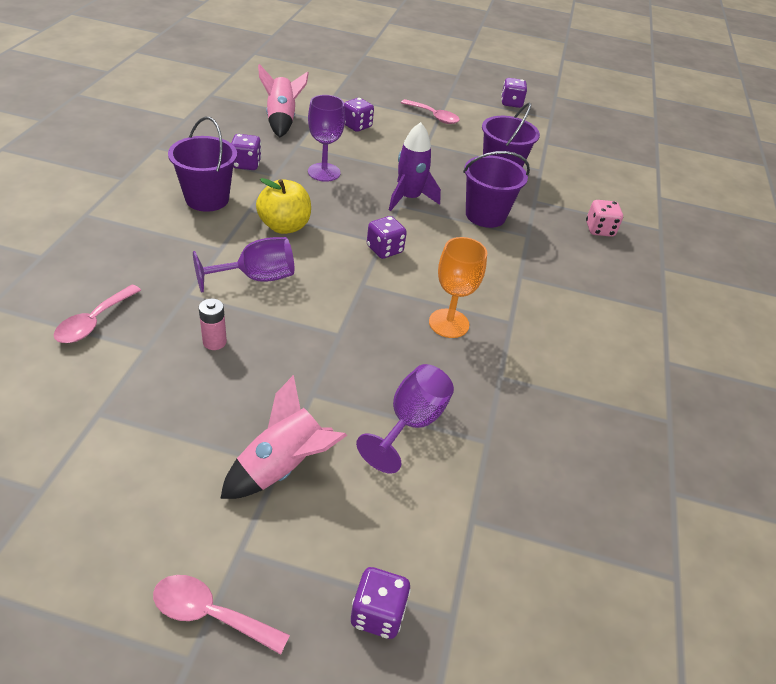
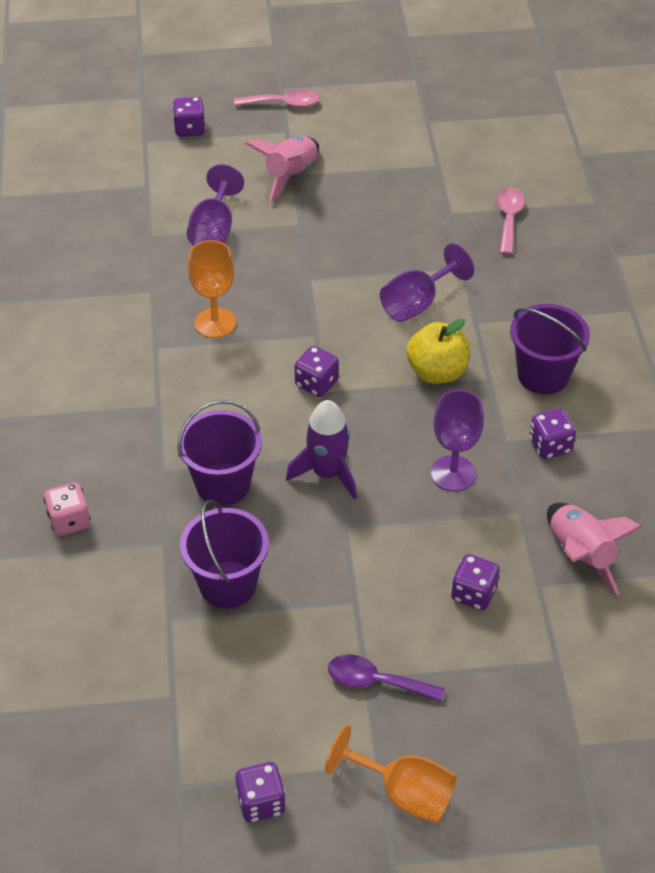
camera: 165 degrees right, 5 degrees up
pink battery [199,299,227,350] -> none
pink spoon [401,99,460,124] -> purple spoon [328,654,445,702]
none -> orange goblet [325,725,457,823]

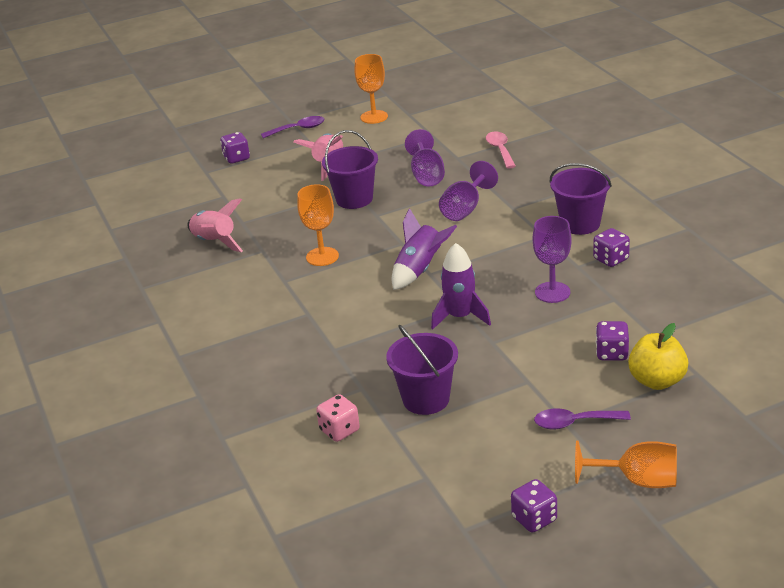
camera: 15 degrees left, 15 degrees down
pink dice [44,482,91,536] -> pink dice moved to [316,394,360,442]
purple bucket [177,400,262,506] -> purple bucket moved to [322,130,378,209]
purple goblet [187,164,244,246] -> purple goblet moved to [405,129,445,187]
pink spoon [234,89,319,107] -> purple spoon [261,116,325,138]
purple dice [294,346,339,397] -> purple rocket [391,208,457,290]
yellow apple [406,319,470,384] -> yellow apple moved to [628,323,688,390]
pink rocket [547,503,642,596] -> pink rocket moved to [187,198,243,252]
none -> orange goblet [354,54,388,124]

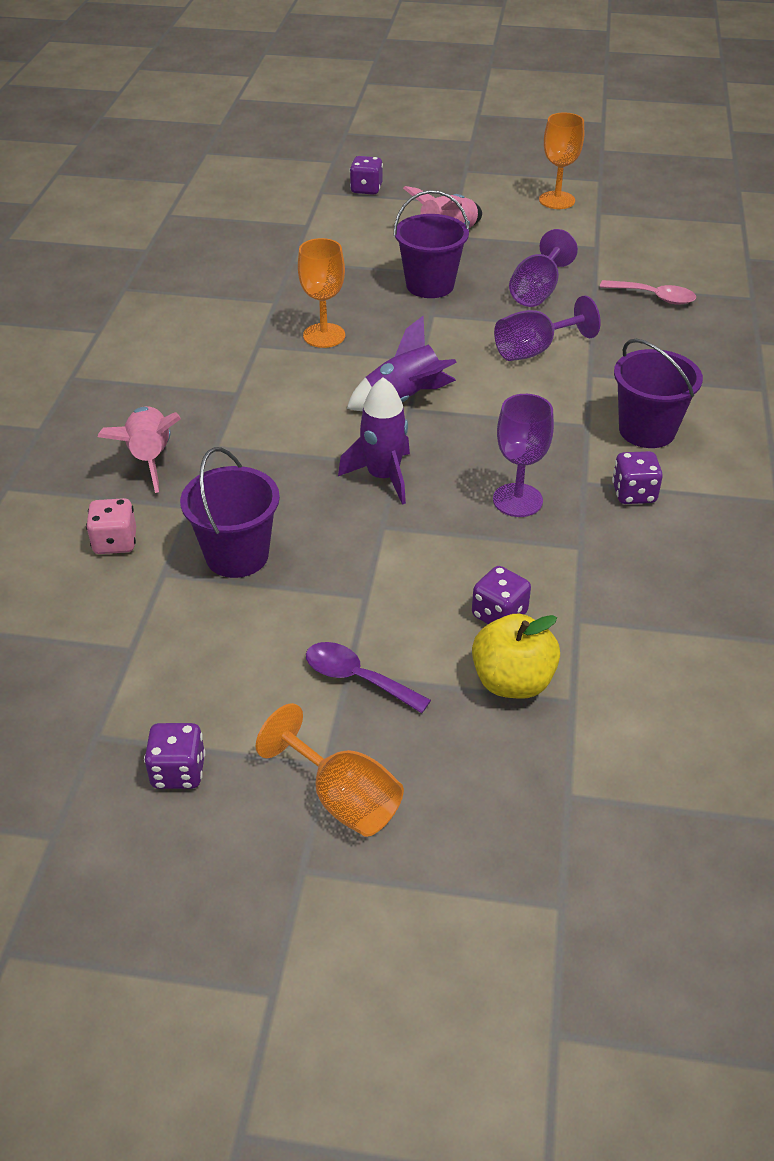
camera: 30 degrees right, 10 degrees up
pink rocket [187,198,243,252] -> pink rocket moved to [98,406,181,493]
purple spoon [261,116,325,138] -> none
pink spoon [486,131,516,169] -> pink spoon turned 90 degrees clockwise [600,280,696,305]

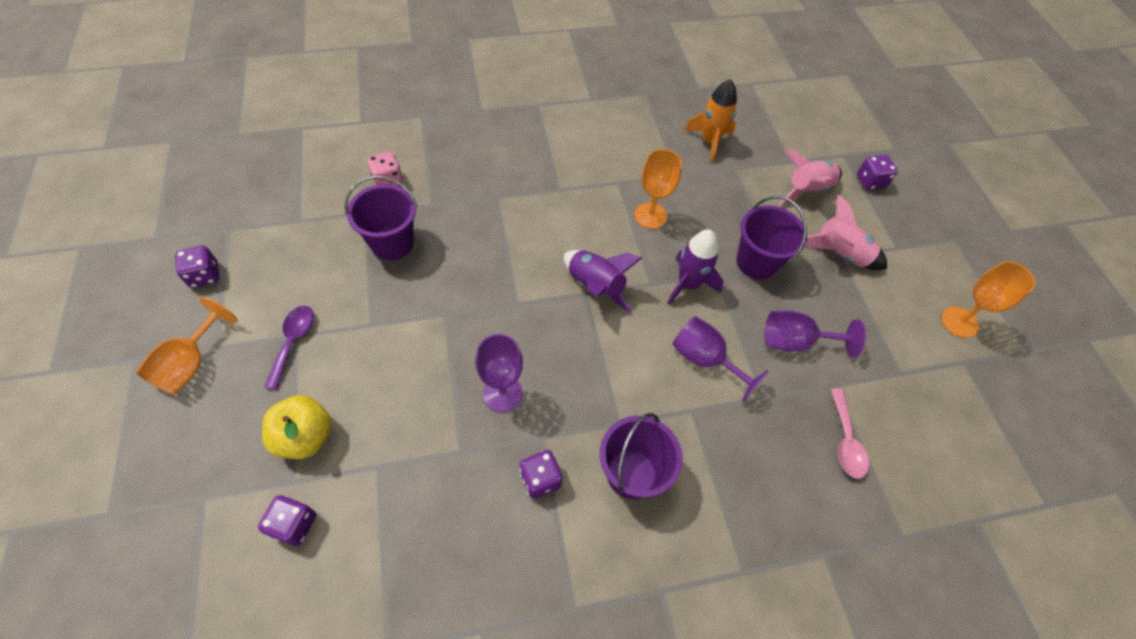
camera: 65 degrees right, 15 degrees up
pink rocket [98,406,181,493] -> pink rocket moved to [779,150,842,205]
purple rocket [338,377,410,505] -> purple rocket moved to [667,230,724,305]
purple dice [472,566,531,624] -> purple dice moved to [258,495,316,546]
none -> orange rocket [684,79,737,162]

